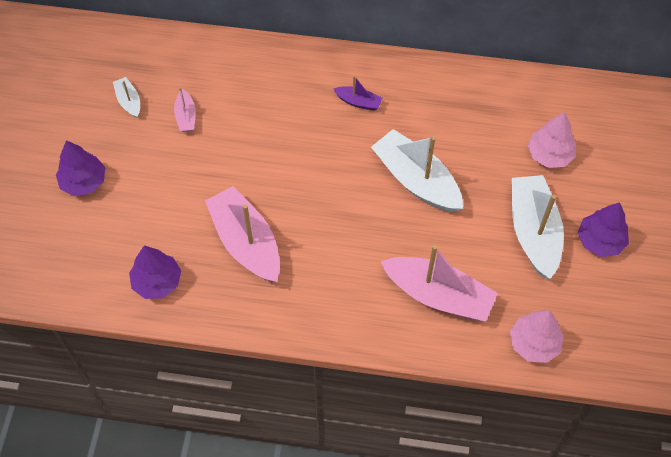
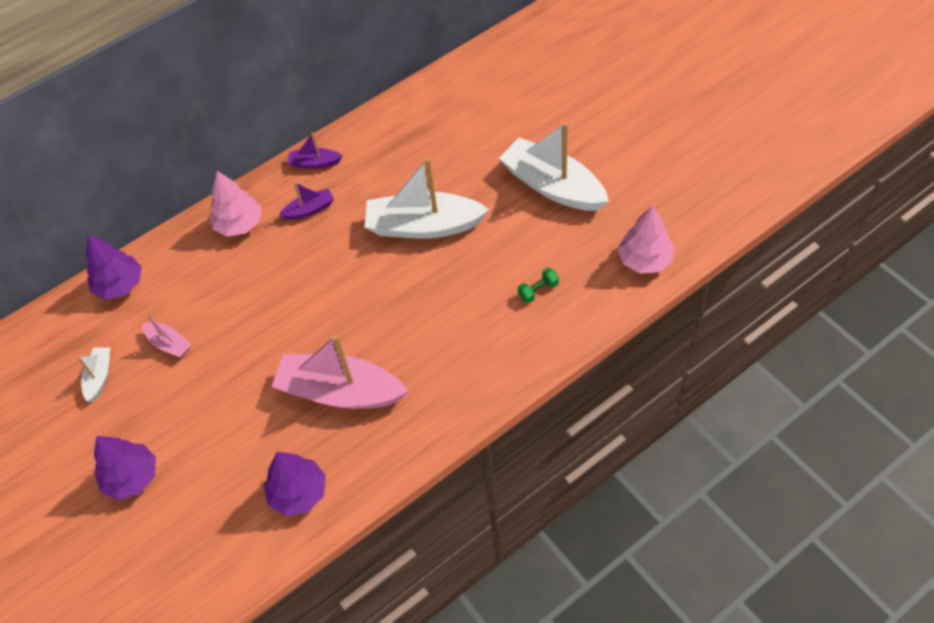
camera: 40 degrees left, 5 degrees down
white boat [113,77,140,118] -> white boat turned 75 degrees clockwise [78,347,110,402]
pink boat [380,245,498,322] -> green dumbbell [518,268,559,303]
pink tree [528,112,576,168] -> pink tree moved to [209,171,262,237]
purple tree [578,202,629,257] -> purple tree moved to [86,234,142,300]
none -> purple boat [288,132,342,169]

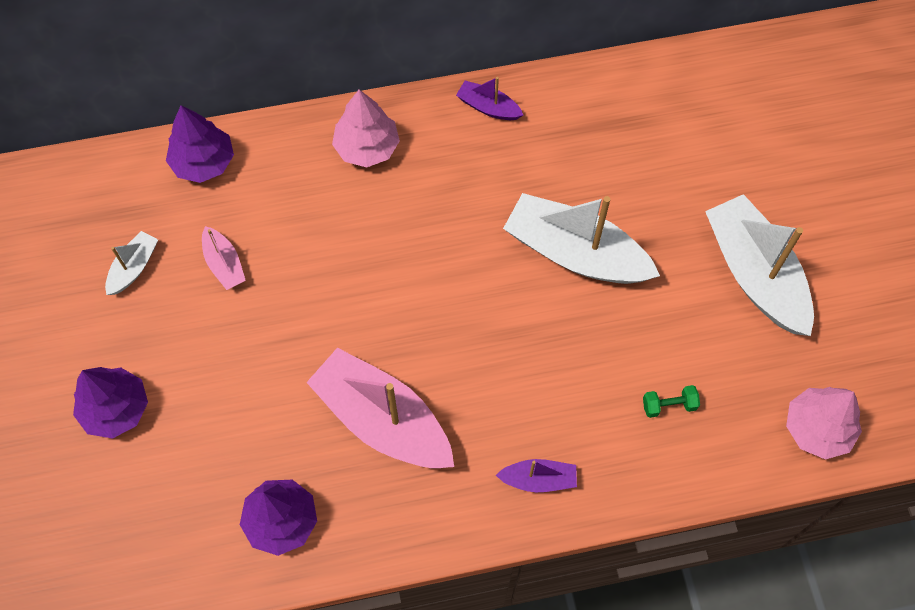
camera: 20 degrees right, 10 degrees up
purple boat [279,182,334,220] -> purple boat moved to [496,459,577,492]

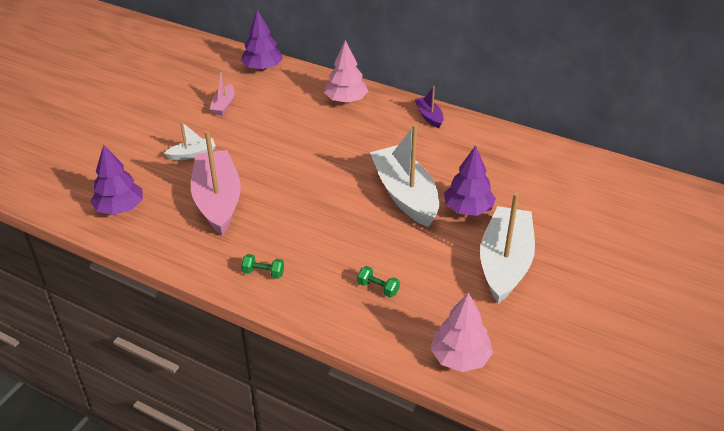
camera: 40 degrees right, 25 degrees down
purple tree [73,367,148,439] -> purple tree moved to [444,146,496,216]
white boat [105,231,158,295] -> white boat moved to [164,121,216,160]
purple boat [496,459,577,492] -> green dumbbell [241,254,284,279]

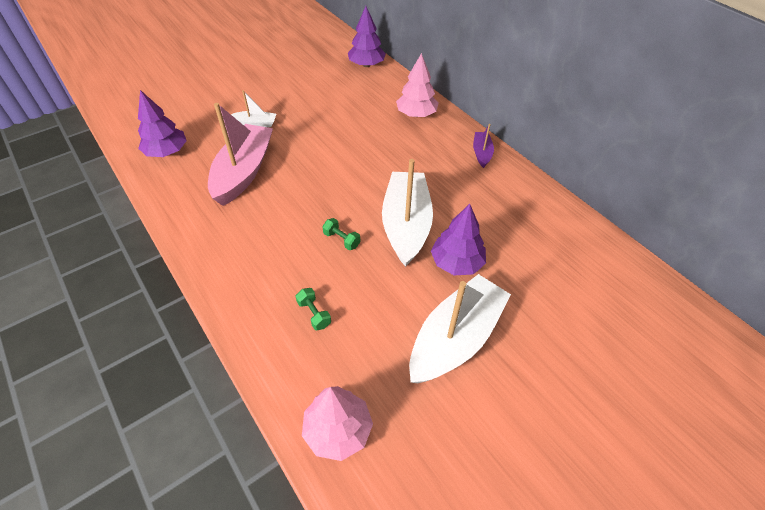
camera: 25 degrees right, 10 degrees up
pink boat [210,69,234,115] -> none
green dumbbell [241,254,284,279] -> green dumbbell moved to [322,218,360,250]

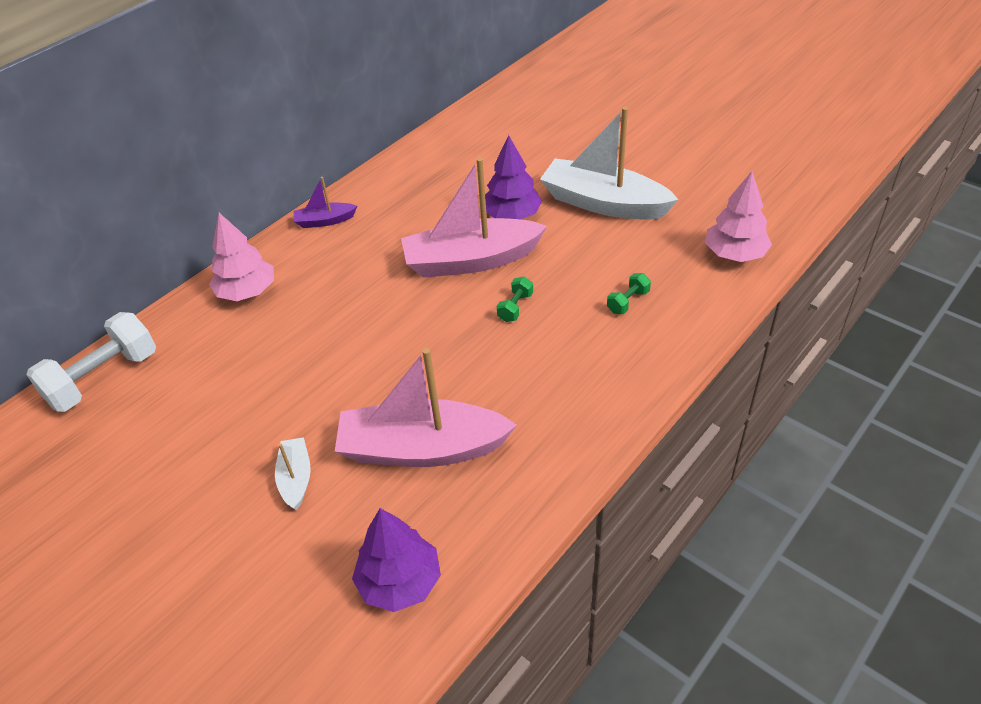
camera: 100 degrees left, 5 degrees down
purple tree [348,6,386,67] -> white dumbbell [26,312,156,412]
white boat [382,159,433,267] -> pink boat [401,158,547,278]

